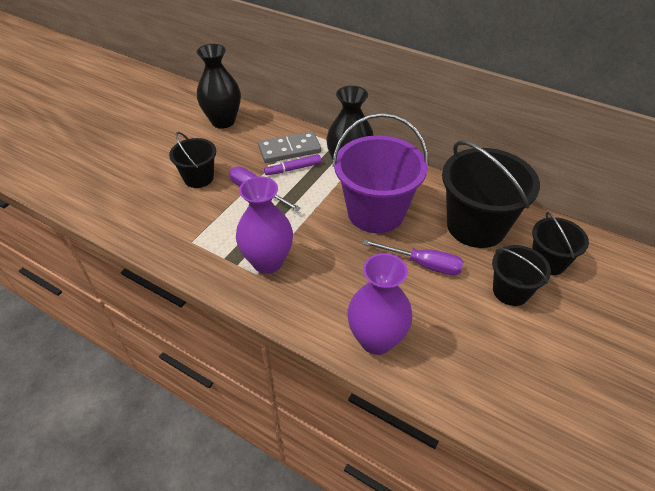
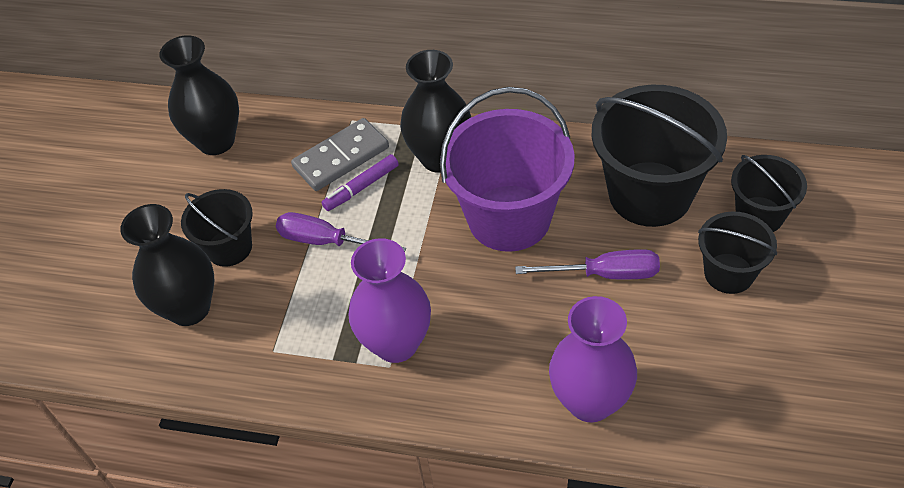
camera: 15 degrees left, 5 degrees up
none -> black vase [120,204,214,326]

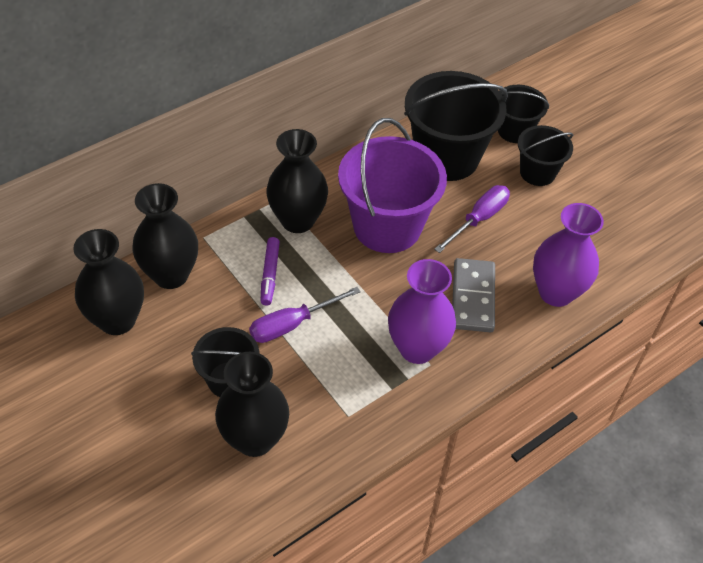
camera: 55 degrees left, 0 degrees up
grey domino [291,118,389,191] -> grey domino moved to [452,258,495,332]
none -> black vase [132,183,198,289]

